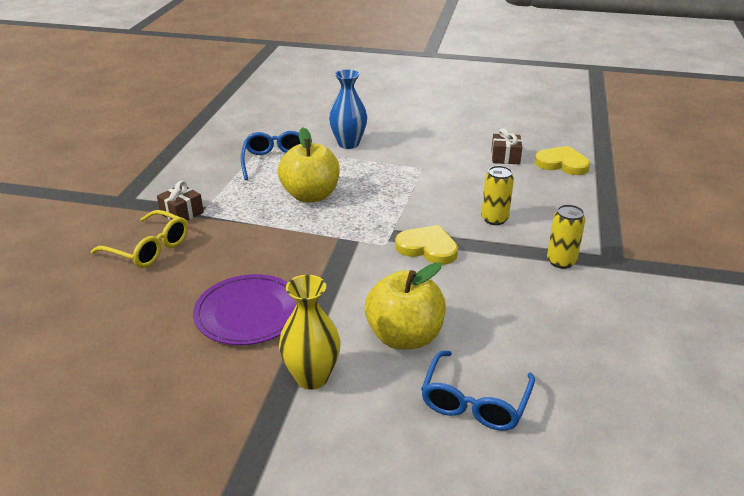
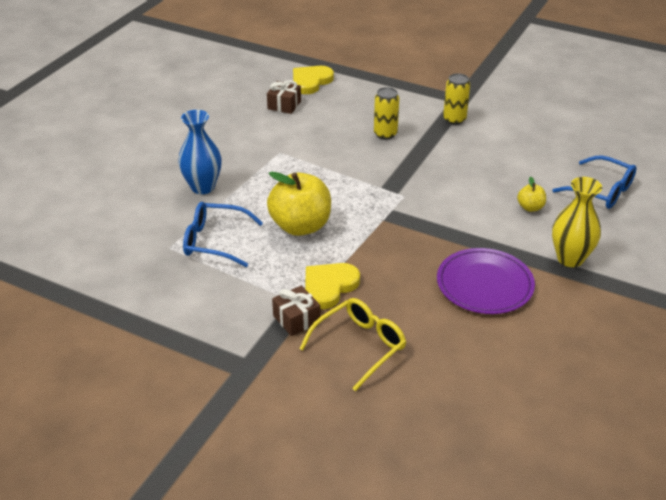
camera: 75 degrees left, 5 degrees up
yellow apple [365,262,446,350] -> yellow apple [517,177,546,212], size x0.46
yellow heart [395,225,458,265] -> yellow heart moved to [305,263,360,309]

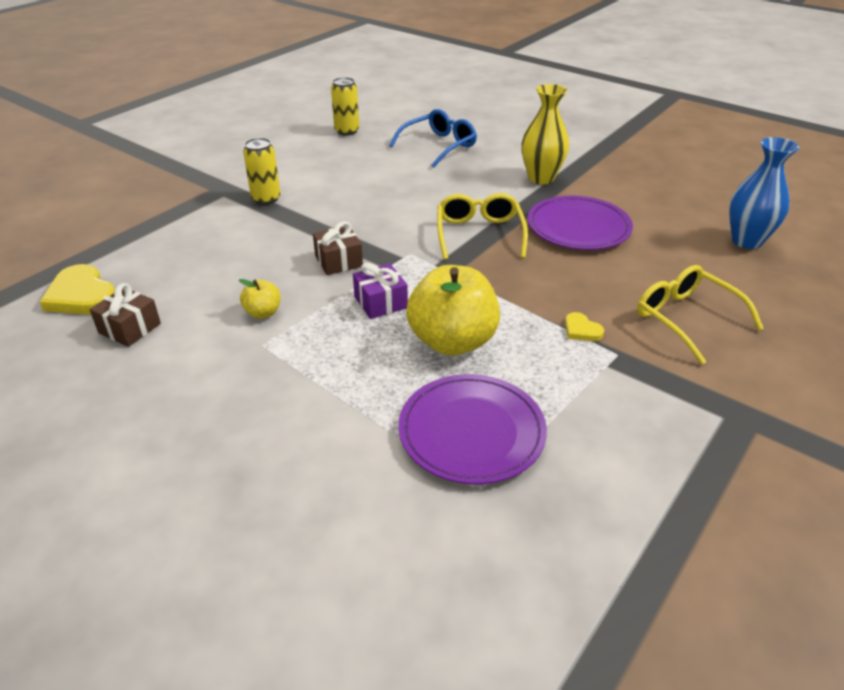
camera: 80 degrees left, 0 degrees up
blue vase [178,110,222,194] -> blue vase moved to [729,137,799,249]
blue glasses [183,202,263,267] -> purple plate [399,374,547,484]
brown gift [272,285,320,336] -> brown gift moved to [313,221,363,275]
yellow heart [305,263,360,309] -> yellow heart [565,312,604,341], size x0.51
yellow can [374,87,399,139] -> yellow can moved to [331,77,359,136]
yellow apple [517,177,546,212] -> yellow apple moved to [239,279,281,319]
none -> purple gift [353,263,408,319]
none -> yellow glasses [437,193,528,260]

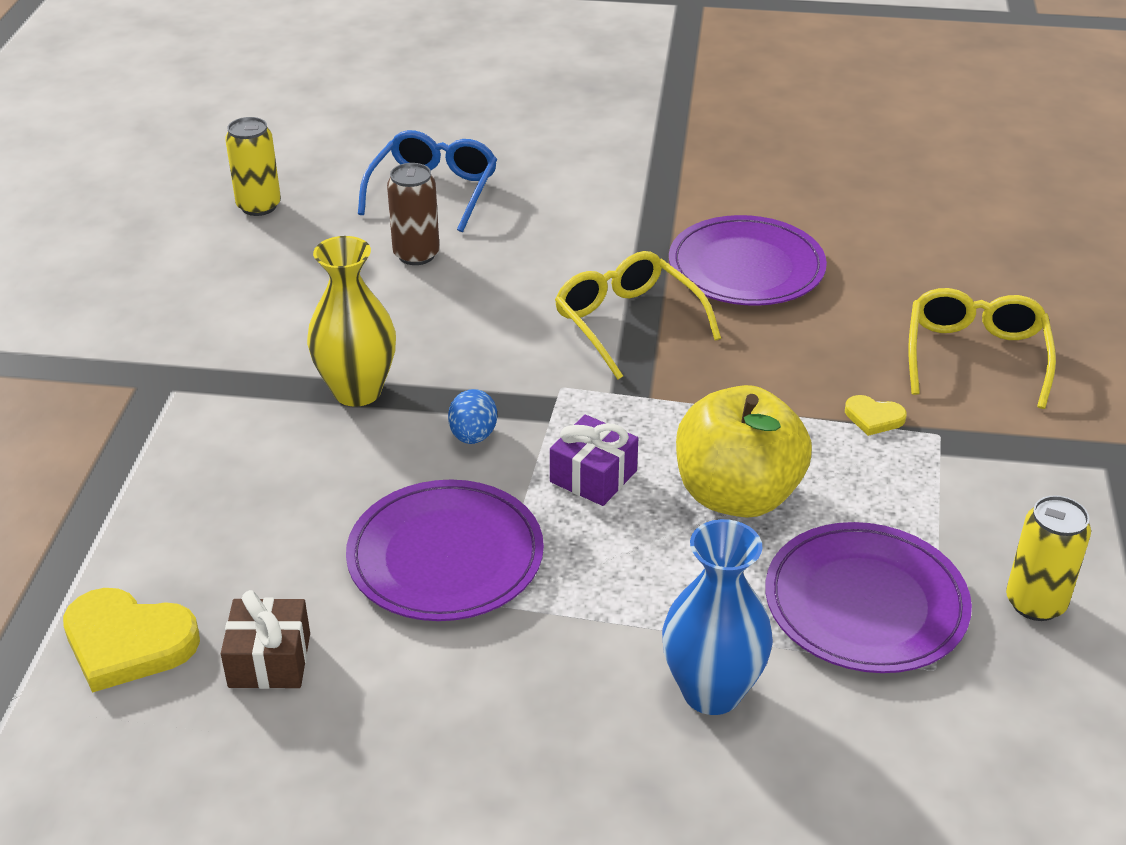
camera: 30 degrees left, 0 degrees up
yellow apple [239,279,281,319] -> purple plate [346,480,544,621]
yellow can [243,138,281,205] -> yellow can moved to [1006,495,1091,621]
brown gift [313,221,363,275] -> blue egg [448,389,497,444]
yellow vase [521,84,569,184] -> yellow vase moved to [307,236,396,407]
yellow glasses [637,265,764,365] -> yellow glasses turned 75 degrees clockwise [908,288,1056,409]
blue vase [729,137,799,249] -> blue vase moved to [662,519,773,715]
none -> brown can [387,163,440,265]

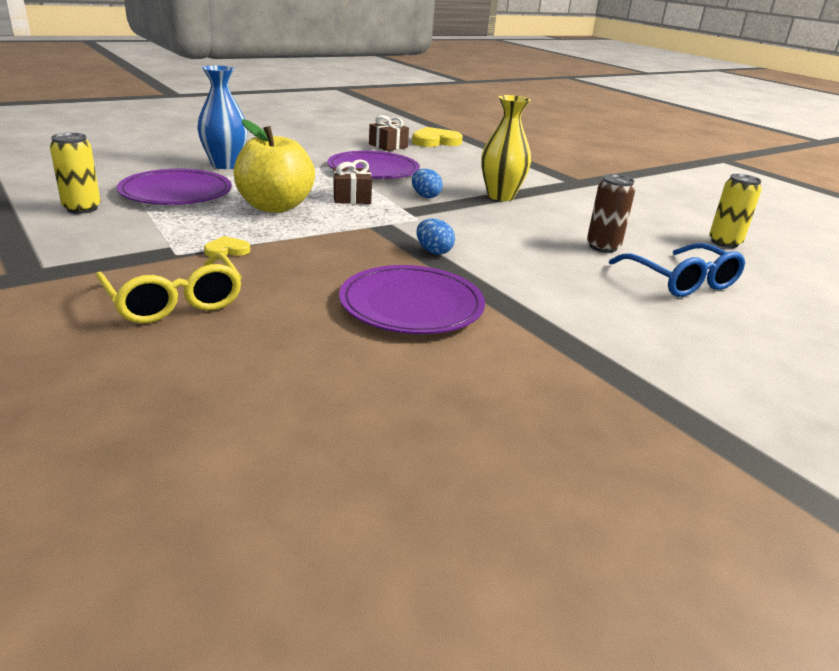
camera: 135 degrees right, 10 degrees down
purple gift [550,415,638,506] -> brown gift [333,159,372,204]
yellow glasses [555,251,721,380] -> blue egg [416,218,455,255]

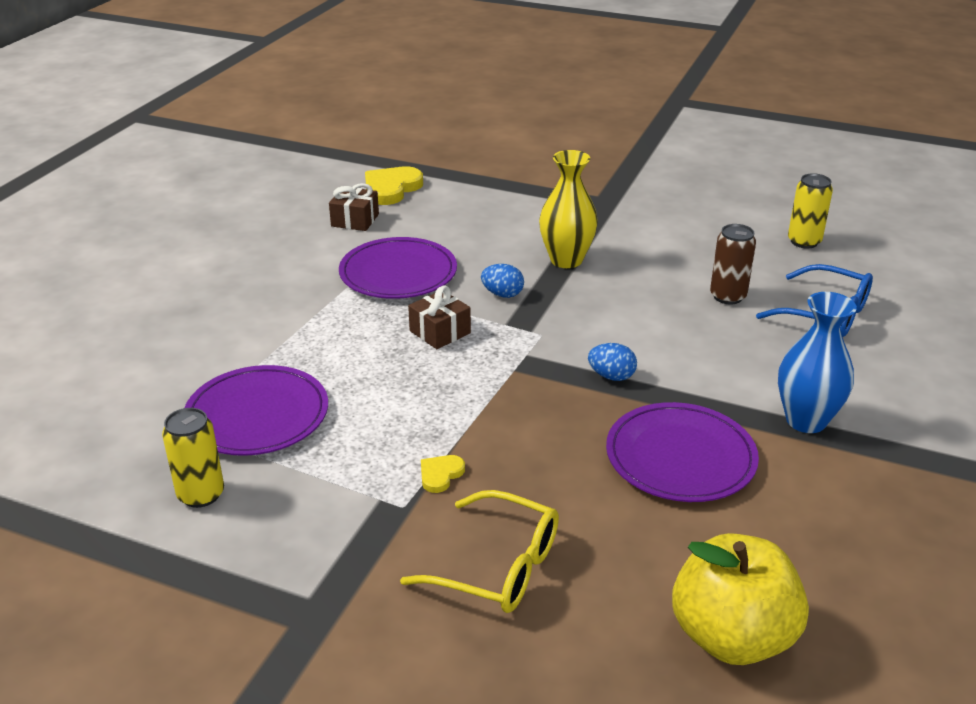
camera: 30 degrees left, 5 degrees up
blue vase [197,65,247,169] -> blue vase moved to [778,292,857,433]
yellow apple [234,119,315,213] -> yellow apple moved to [672,533,809,665]

